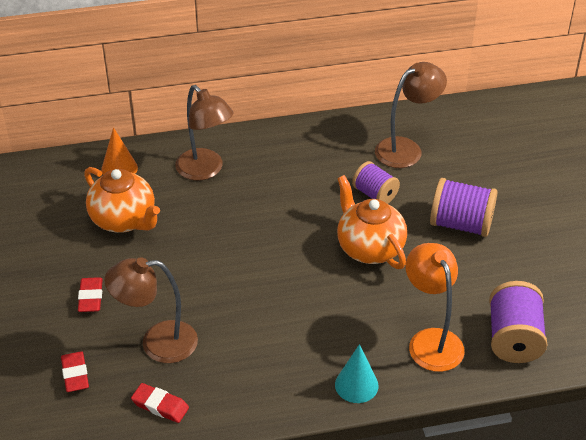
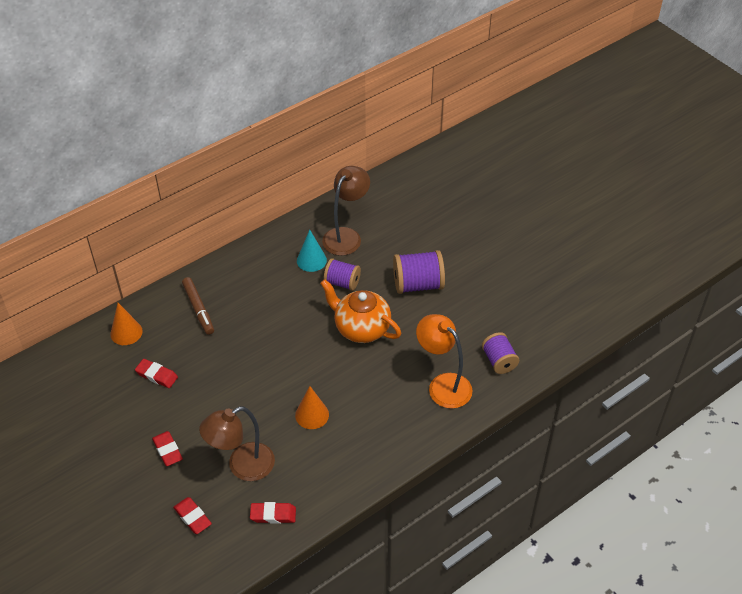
camera: 25 degrees left, 5 degrees up
orange teapot [84,167,160,233] -> red eraser [135,359,178,388]
brown lamp [175,85,234,181] -> brown marker [182,277,214,335]
turquoise cone [335,344,379,403] -> turquoise cone moved to [297,230,327,272]
purple spool [489,281,547,363] -> purple spool [482,332,519,374], size x0.66
none -> orange cone [295,386,329,429]

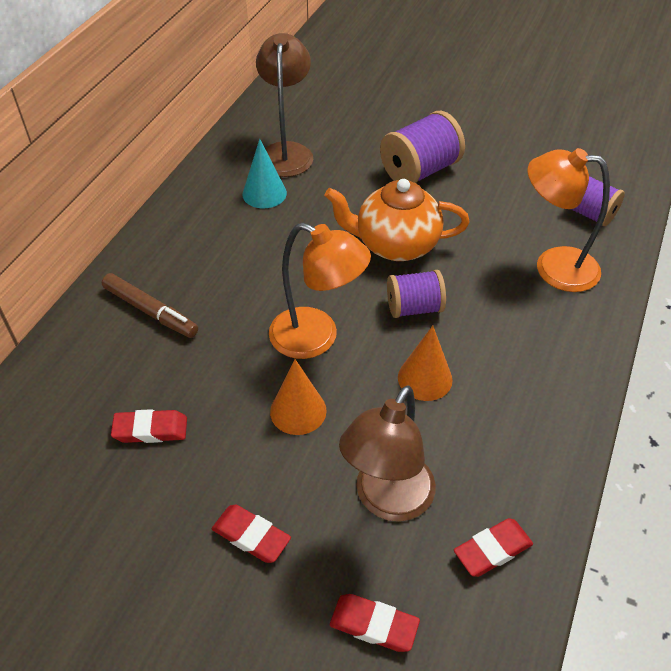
camera: 30 degrees left, 0 degrees up
orange cone [110,303,143,345] -> orange cone moved to [270,359,327,435]
purple spool [324,258,361,291] -> purple spool moved to [387,270,446,318]
none -> orange lamp [269,223,371,359]

